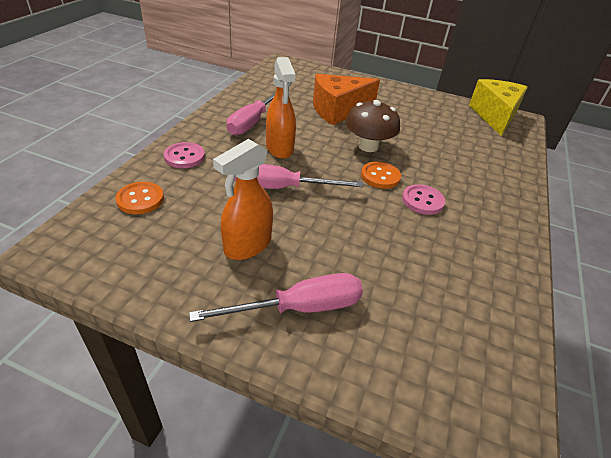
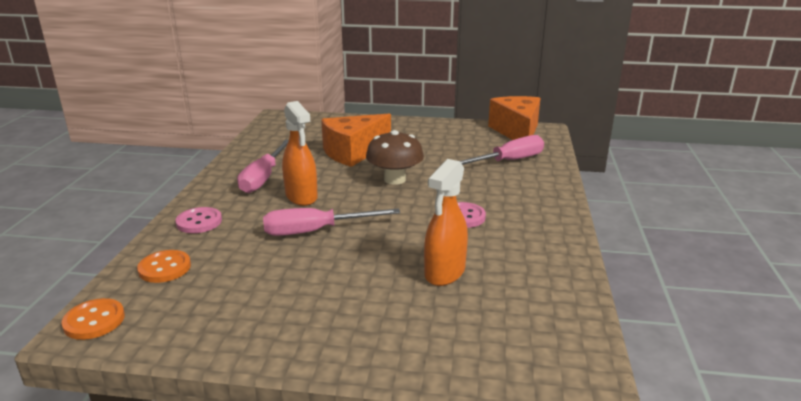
camera: 10 degrees left, 15 degrees down
pink screwdriver [189,273,363,322] -> pink screwdriver moved to [460,135,544,165]
orange spray bottle [213,139,273,260] -> orange spray bottle moved to [424,159,468,286]
orange button [361,162,401,189] -> orange button moved to [62,298,125,340]
yellow cheese [469,79,528,136] -> orange cheese [488,96,541,140]

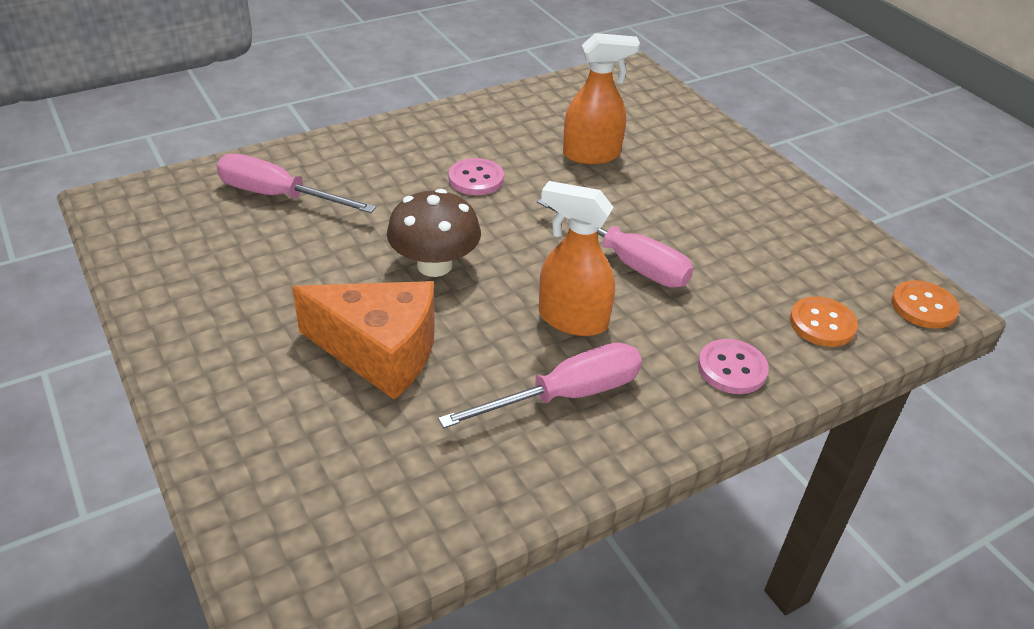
camera: 130 degrees left, 15 degrees up
orange spray bottle [282,101,318,206] -> orange spray bottle turned 90 degrees counterclockwise [539,181,615,336]
orange cheese [488,96,541,140] -> none

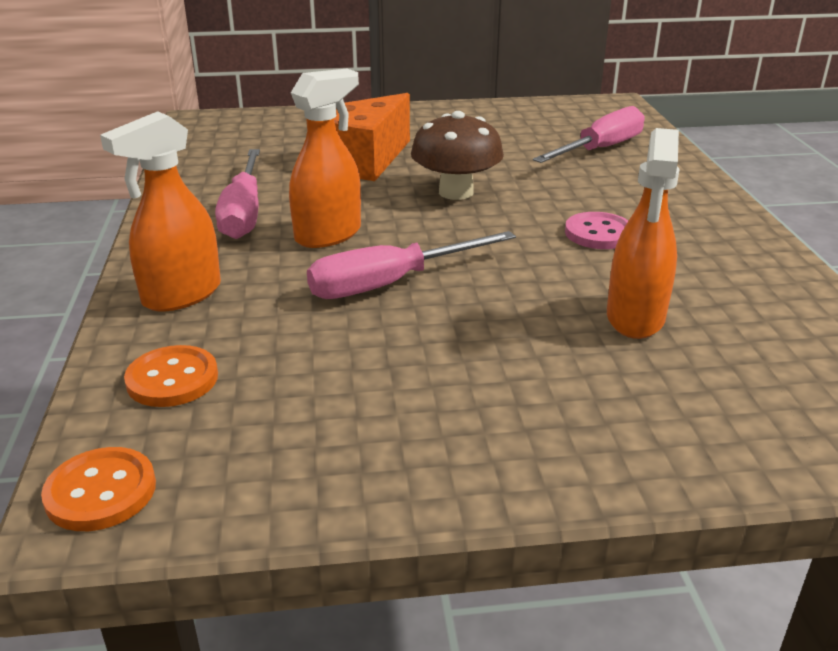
camera: 115 degrees right, 10 degrees down
pink button [698,339,769,394] -> orange spray bottle [100,111,221,312]

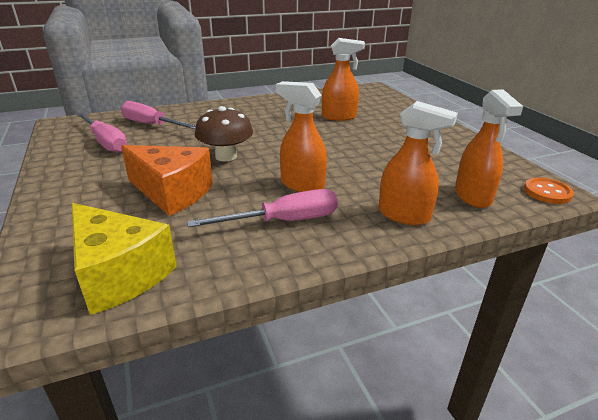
camera: 105 degrees left, 0 degrees up
orange button [124,345,218,407] -> orange spray bottle [455,89,523,208]
pink screwdriver [307,231,516,299] -> pink screwdriver moved to [77,112,127,153]
pink button [565,212,629,249] -> none
none -> yellow cheese [72,203,177,315]

